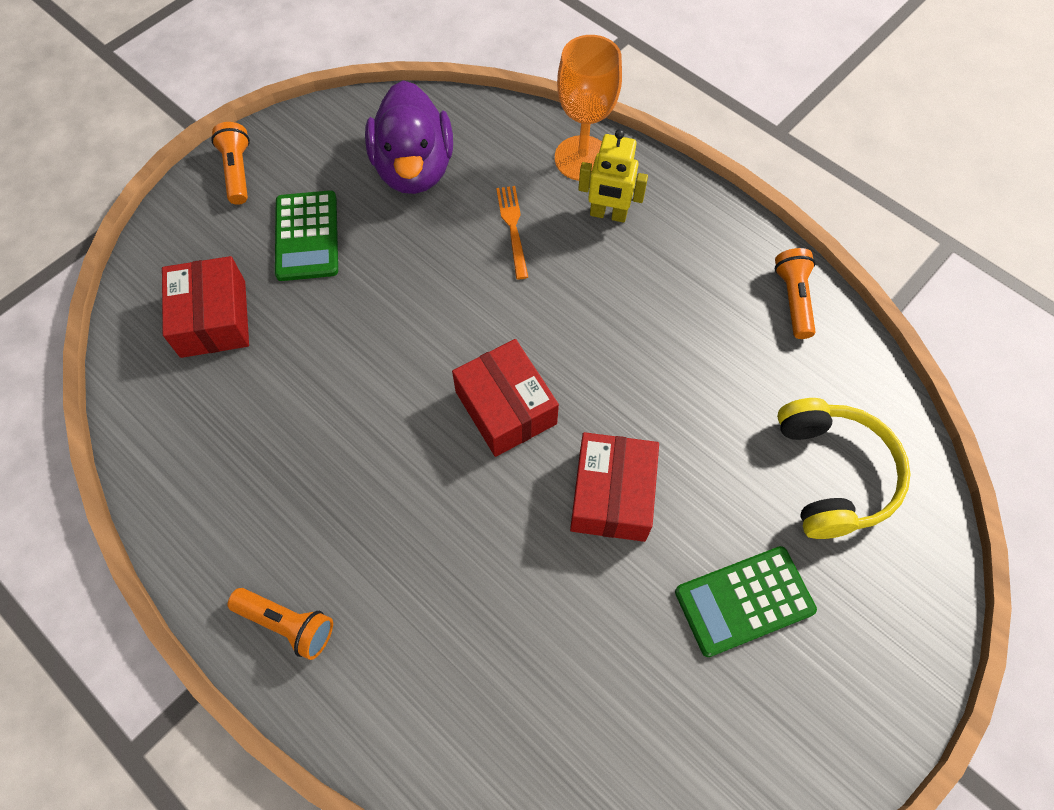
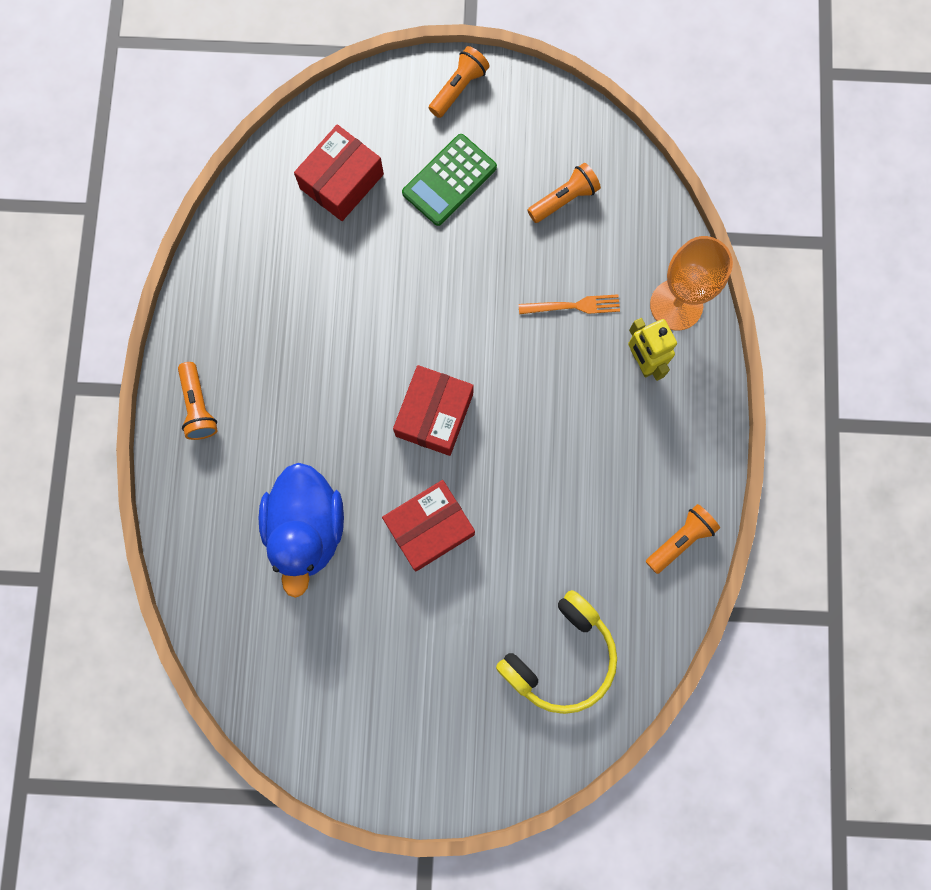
camera: 50 degrees right, 15 degrees up
purple duck [365,81,453,194] -> orange flashlight [527,163,601,223]
orange fork [496,186,528,279] -> orange fork turned 45 degrees clockwise [518,294,620,314]
green calculator [675,546,817,657] -> none
none -> blue duck [258,463,344,598]

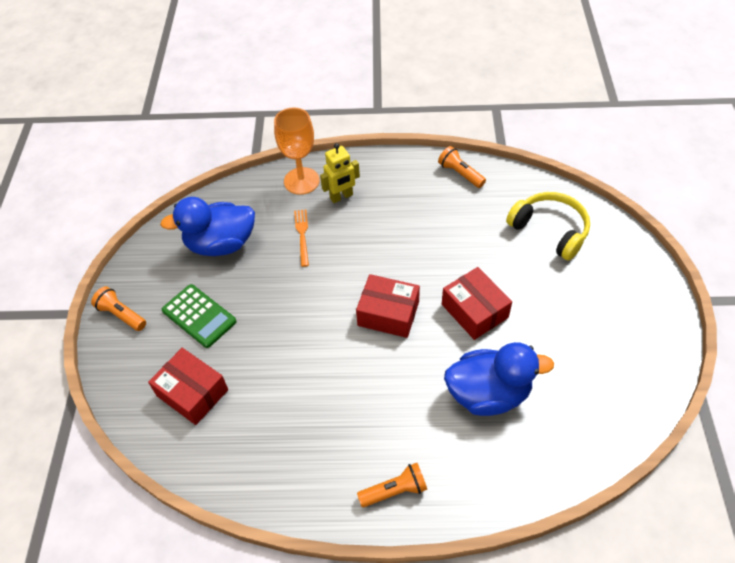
camera: 90 degrees left, 25 degrees down
orange flashlight [527,163,601,223] -> blue duck [160,197,255,256]

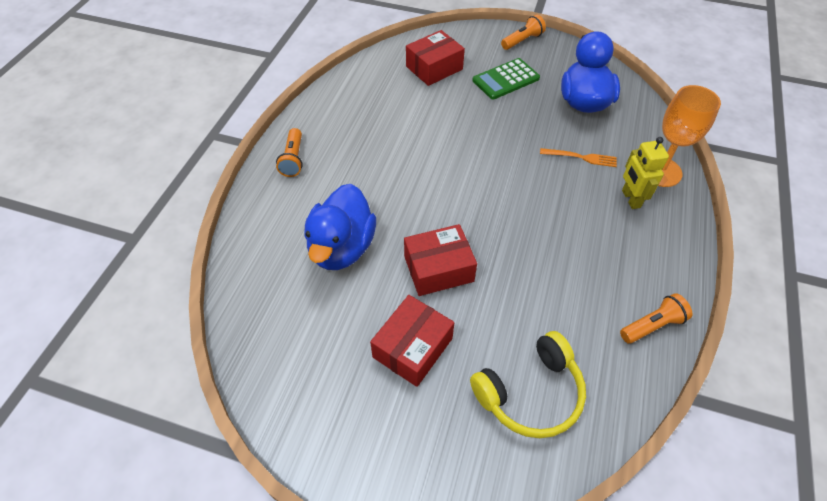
camera: 105 degrees right, 0 degrees up
red box [356,274,420,338] -> red box moved to [370,295,454,387]

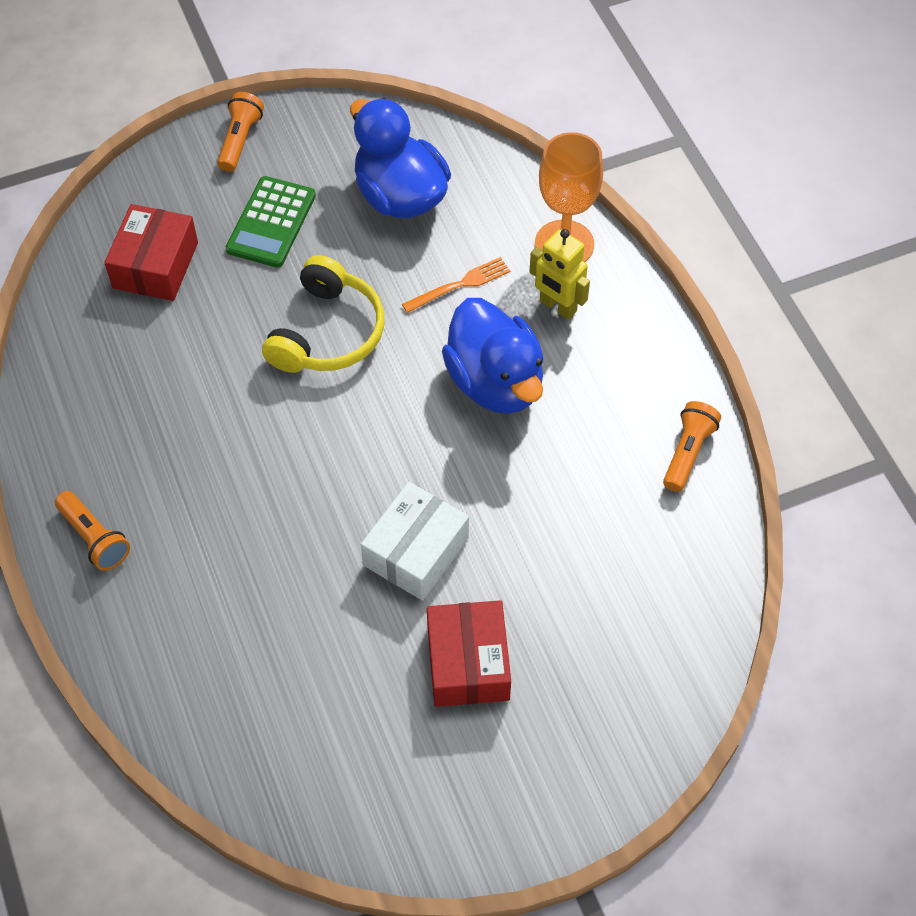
camera: 40 degrees left, 5 degrees up
blue duck [304,184,376,270] -> blue duck moved to [442,298,544,414]
red box [404,224,477,296] -> white box [361,482,469,601]
yellow headphones [470,331,586,438] -> yellow headphones moved to [262,255,384,373]

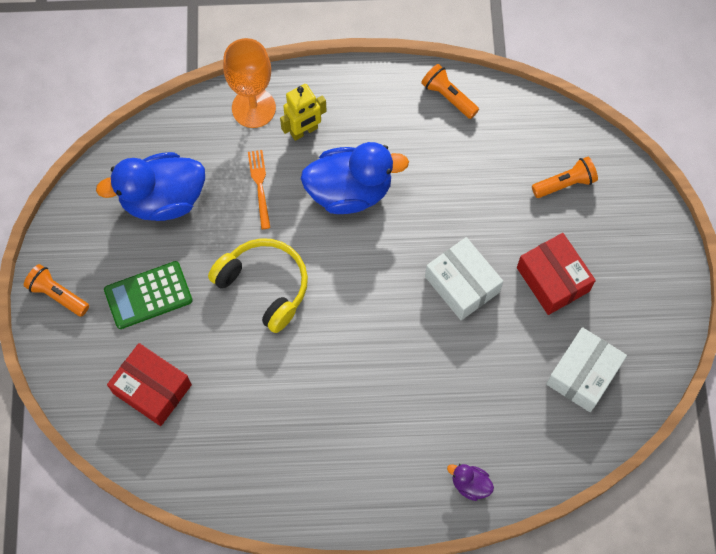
camera: 70 degrees left, 10 degrees up
orange flashlight [55,491,130,571] -> orange flashlight moved to [532,157,598,198]
green calculator [226,176,316,268] -> green calculator turned 120 degrees clockwise [104,261,193,329]
red box [427,600,511,707] -> red box turned 45 degrees clockwise [517,233,596,315]
none -> purple duck [447,464,494,501]
none -> white box [546,327,627,412]

